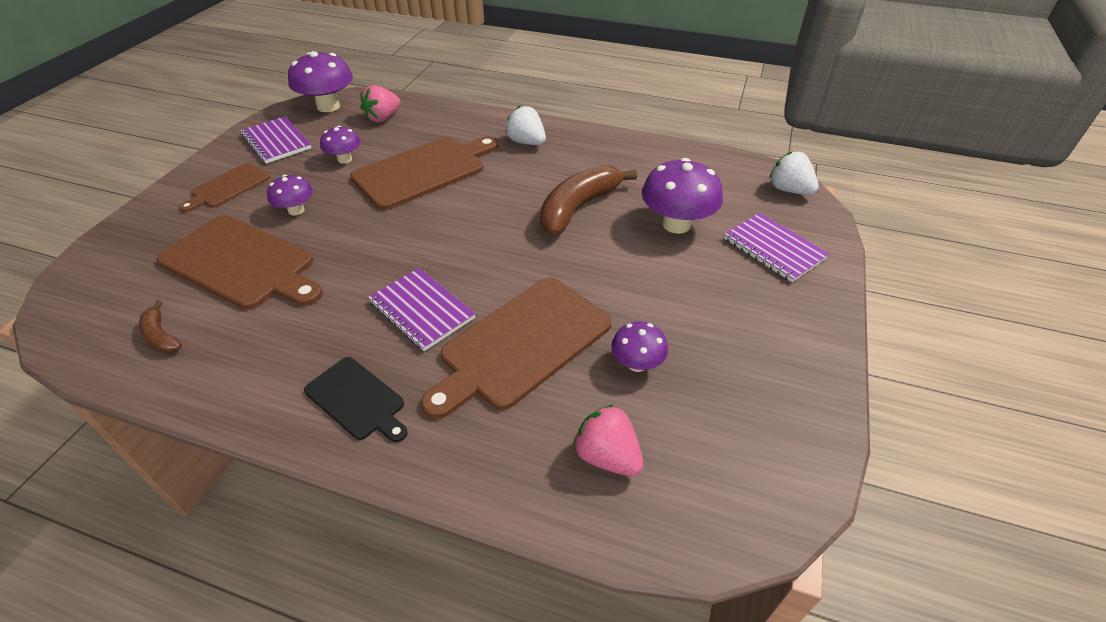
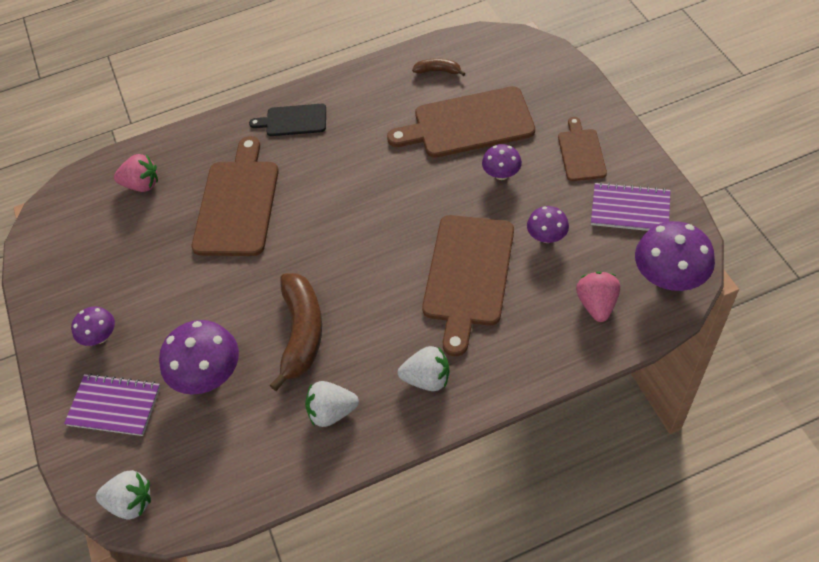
camera: 145 degrees right, 10 degrees up
purple notebook [368,268,475,351] -> none
purple mushroom [611,321,668,372] -> purple mushroom moved to [71,306,115,346]
none -> white strawberry [305,381,359,427]

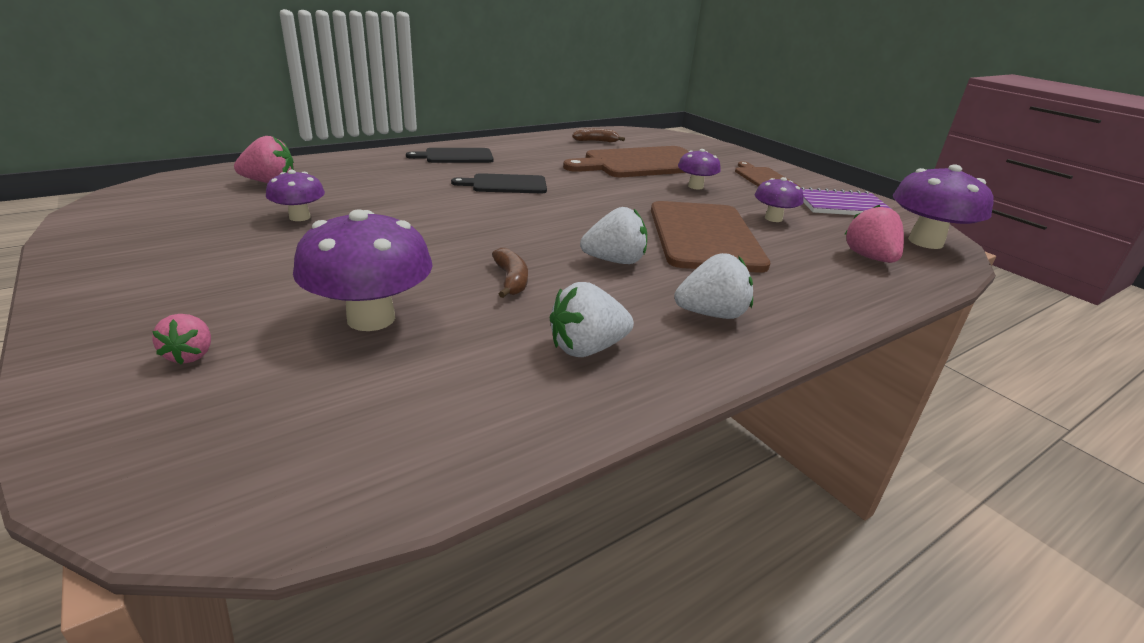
camera: 20 degrees left, 25 degrees down
purple notebook [64,373,161,436] -> pink strawberry [152,314,211,365]
purple mushroom [71,306,115,346] -> purple mushroom moved to [266,170,325,221]
white strawberry [96,470,151,519] -> white strawberry moved to [580,207,647,264]
brown cutting board [192,136,279,256] -> none
brown banana [269,273,322,391] -> brown banana [492,248,528,298], size x0.49
none -> black cutting board [451,173,547,193]

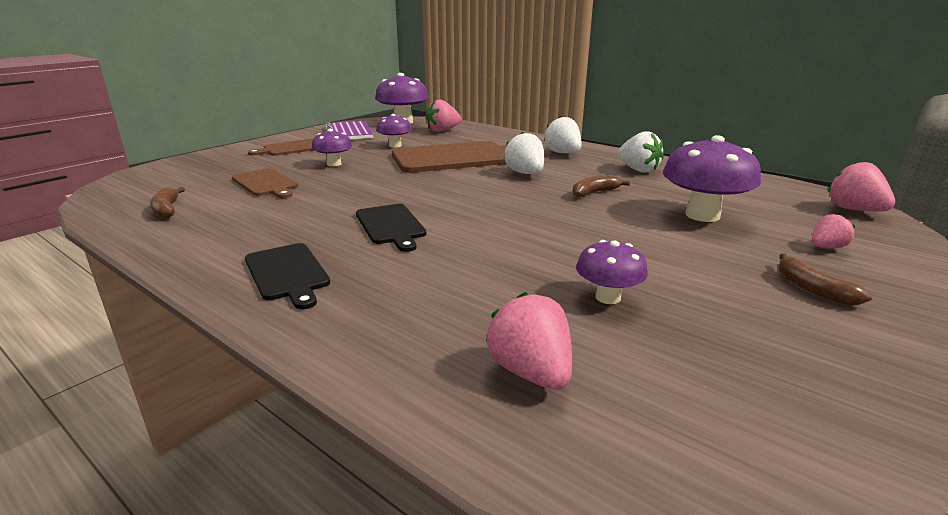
camera: 105 degrees left, 5 degrees down
brown cutting board [563,146,689,177] -> brown cutting board [232,168,298,198], size x0.55
none -> brown banana [778,253,872,305]
none -> pink strawberry [828,160,895,212]

